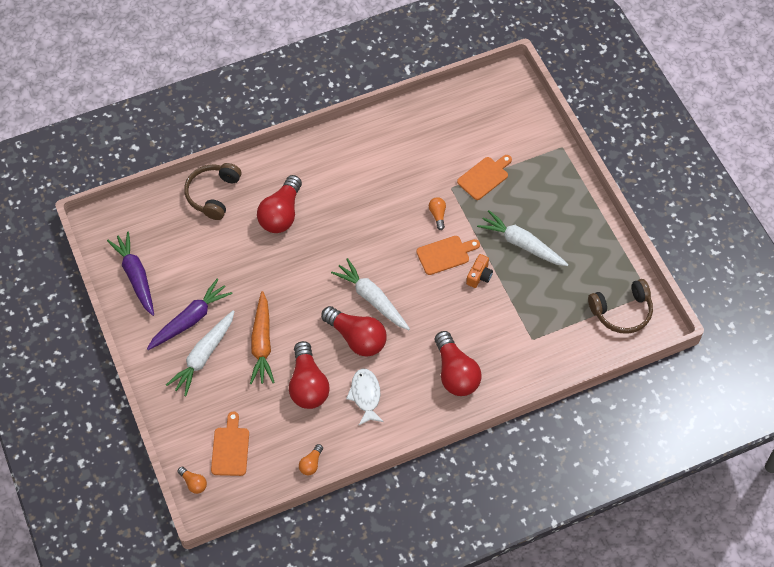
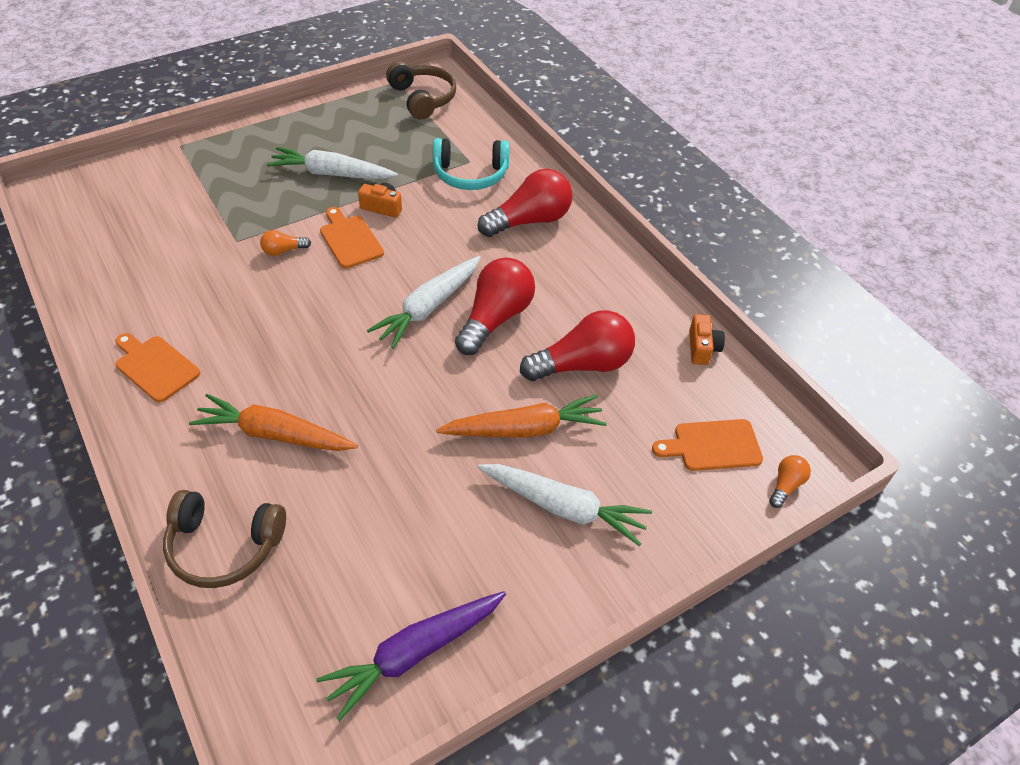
camera: 100 degrees left, 10 degrees down
purple carrot [147,279,233,350] -> none
red light bulb [257,175,302,233] -> orange carrot [189,394,358,451]
orange light bulb [299,444,323,475] -> orange camera [689,314,725,365]
white fish [346,368,384,426] -> none
orange cutting board [457,155,512,200] -> orange cutting board moved to [116,333,200,402]
white carrot [477,210,569,266] -> white carrot turned 75 degrees clockwise [267,147,398,179]
none -> turquoise headphones [433,138,509,190]

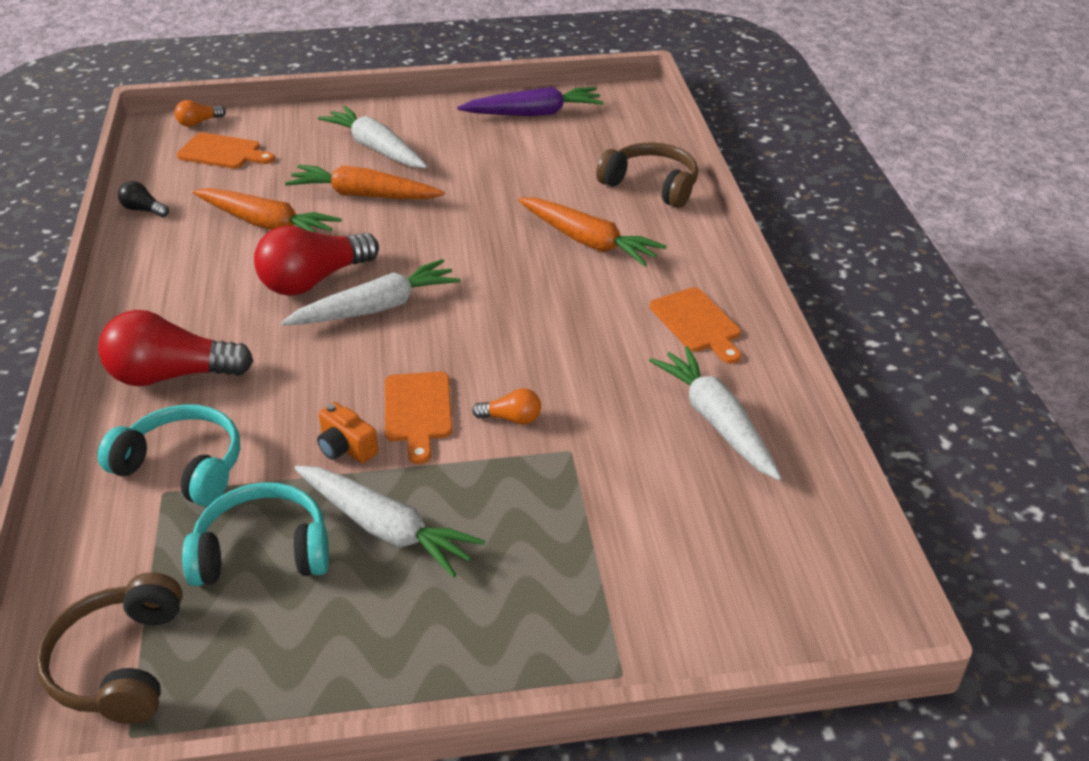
camera: 155 degrees left, 10 degrees down
red light bulb [520,310,635,381] -> orange carrot [193,188,342,233]
orange camera [689,314,725,365] -> black light bulb [118,181,169,217]
none -> turquoise headphones [182,482,329,586]
none -> white carrot [649,346,782,480]

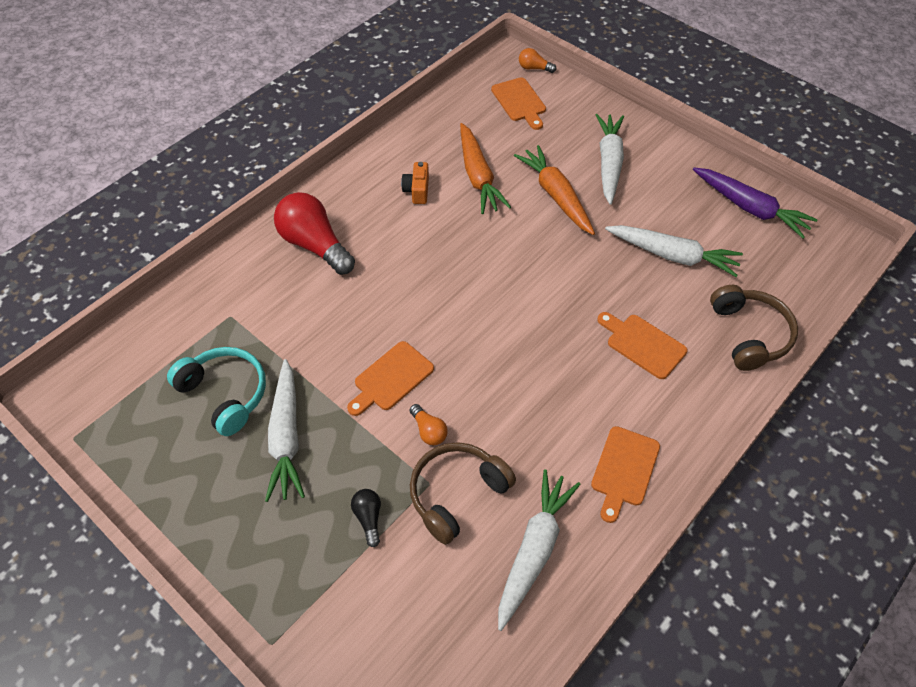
camera: 50 degrees right, 15 degrees up
brown headphones [36,572,183,724] -> brown headphones moved to [410,442,516,545]
turquoise headphones [98,404,240,506] -> none
black light bulb [118,181,169,217] -> black light bulb moved to [351,489,381,547]
red light bulb [254,226,379,296] -> none
white carrot [281,259,460,325] -> white carrot moved to [605,225,743,277]
orange camera [317,402,378,463] -> orange camera moved to [401,162,429,204]
orange carrot [518,197,667,267] -> orange cutting board [597,312,687,379]

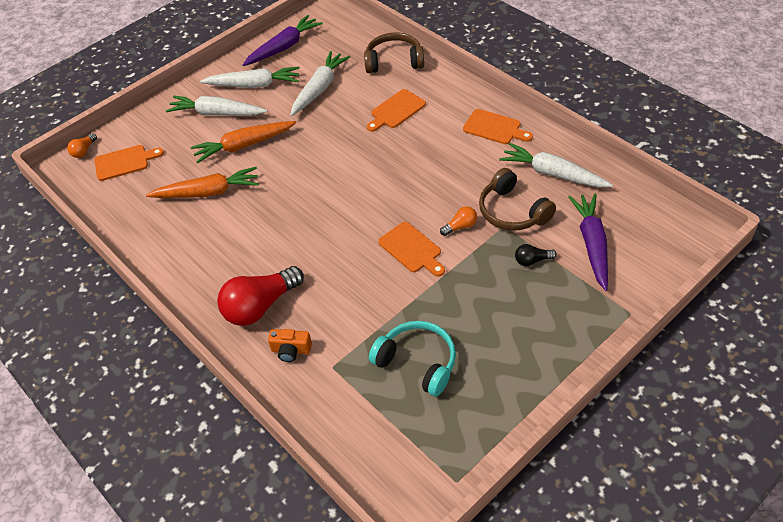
camera: 80 degrees left, 5 degrees down
turquoise headphones [167,347,266,436] -> turquoise headphones turned 75 degrees clockwise [369,321,456,396]
white carrot [265,359,305,502] -> white carrot moved to [200,67,300,88]
orange camera [401,162,429,204] -> orange camera moved to [268,329,312,362]
none -> purple carrot [568,194,608,291]

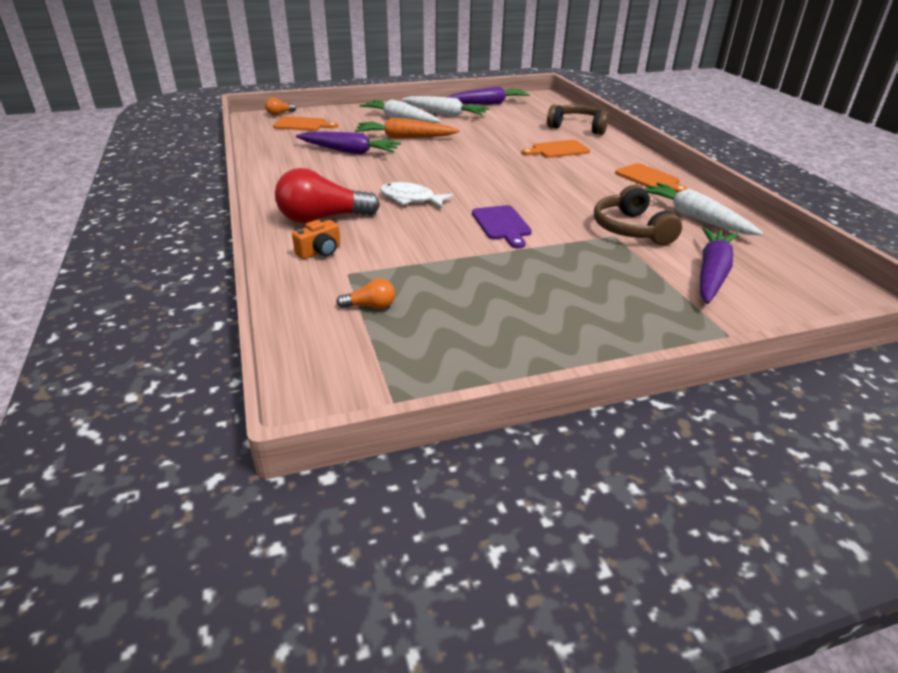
camera: 20 degrees right, 15 degrees down
orange carrot [146,167,259,198] -> purple carrot [296,132,401,155]
orange camera [268,329,312,362] -> orange camera turned 75 degrees counterclockwise [292,220,340,259]
white carrot [290,51,351,116] -> none
turquoise headphones [369,321,456,396] -> none
orange cutting board [378,222,445,276] -> purple cutting board [472,205,532,248]
orange light bulb [440,206,477,236] -> orange light bulb moved to [336,278,395,309]
black light bulb [515,244,557,266] -> none
none -> white fish [380,182,454,208]

